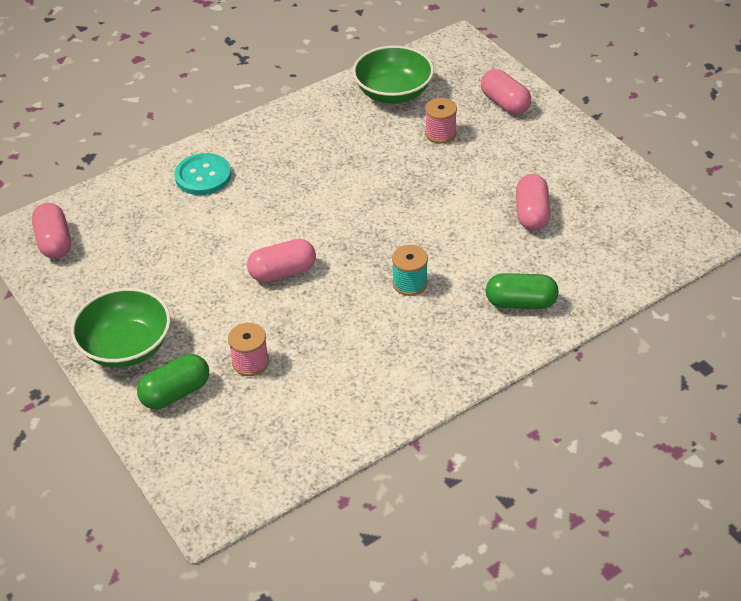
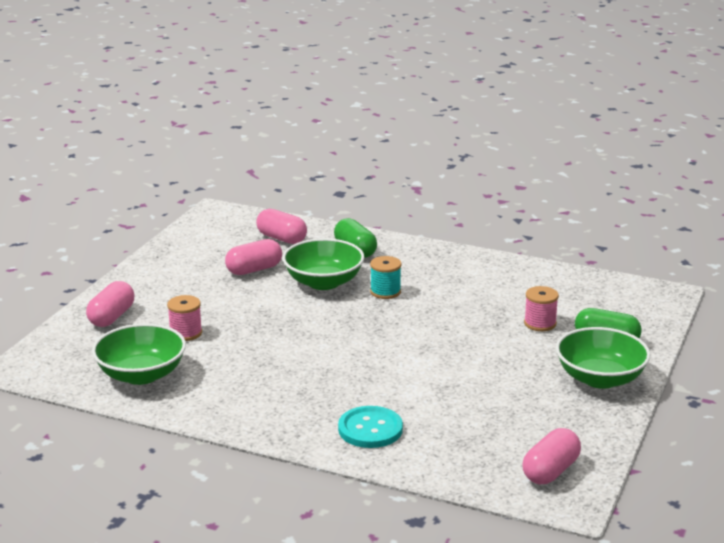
camera: 125 degrees left, 20 degrees down
pink capsule [247,239,316,282] -> pink capsule moved to [256,209,307,244]
none -> green bowl [282,238,364,290]

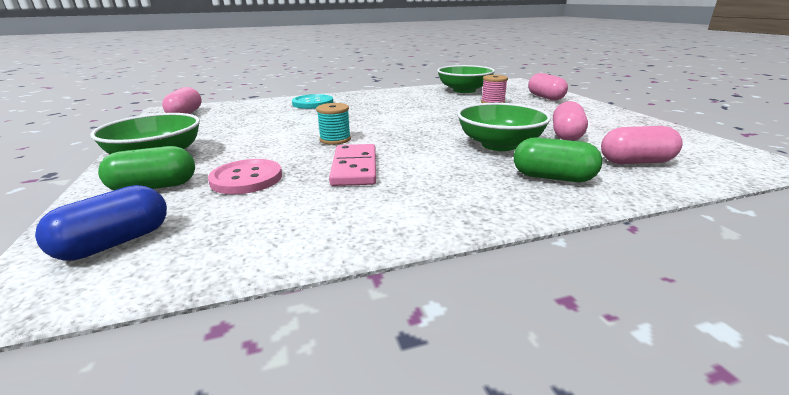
camera: 140 degrees right, 0 degrees up
turquoise spool [370,256,401,299] -> turquoise spool moved to [316,103,351,145]
pink spool [524,286,559,331] -> pink button [208,159,282,194]
none -> blue capsule [35,185,167,260]
none -> pink domino [329,144,376,186]

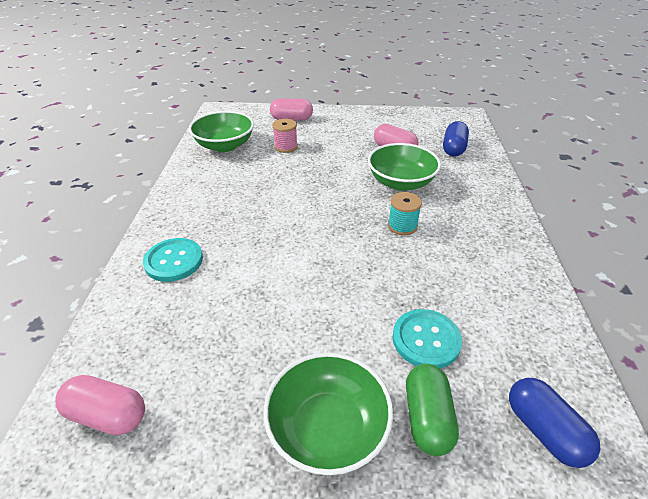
camera: 70 degrees left, 15 degrees up
pink button [208,159,282,194] -> turquoise button [392,309,462,368]
turquoise spool [316,103,351,145] -> turquoise spool moved to [388,192,422,235]
pink domino [329,144,376,186] -> none
green capsule [514,137,602,182] -> none
pink capsule [601,126,683,164] -> blue capsule [443,121,469,156]

